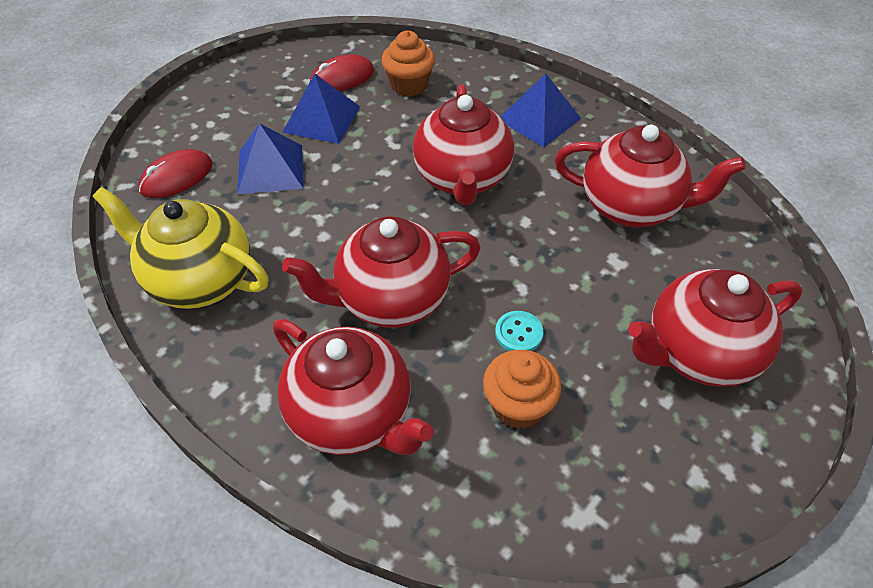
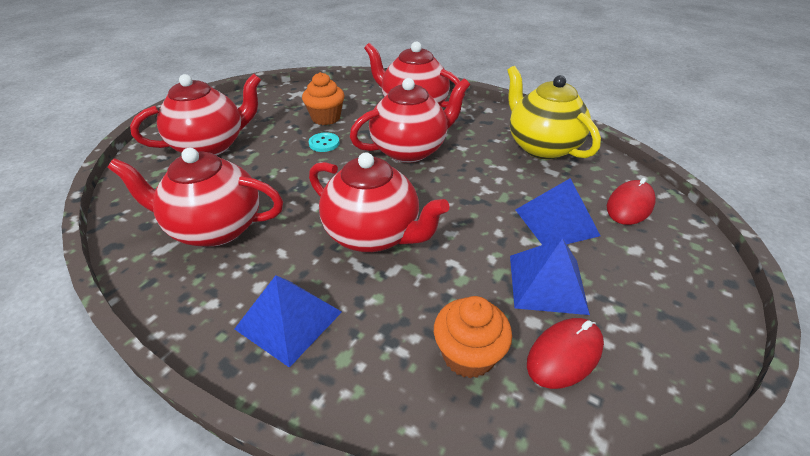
camera: 170 degrees right, 10 degrees down
yellow teapot [92,187,268,309] -> yellow teapot turned 135 degrees counterclockwise [507,66,601,159]
red teapot [413,84,514,205] -> red teapot turned 135 degrees clockwise [309,152,450,252]

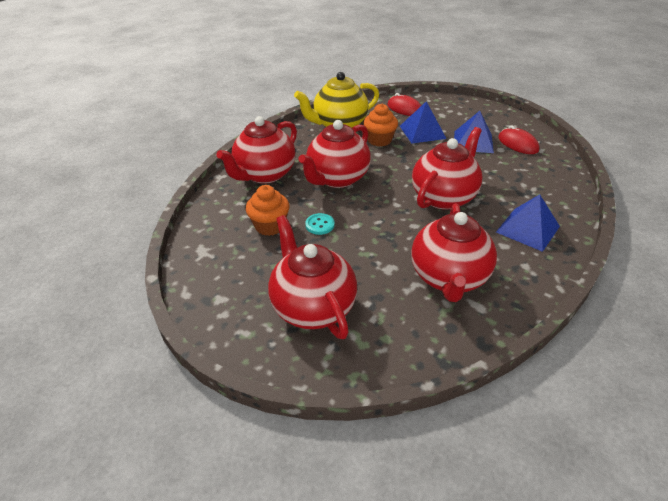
camera: 85 degrees left, 0 degrees up
red teapot [350,78,470,163] -> red teapot turned 120 degrees counterclockwise [298,120,371,188]
orange cupcake [434,296,512,378] -> orange cupcake moved to [364,104,398,147]

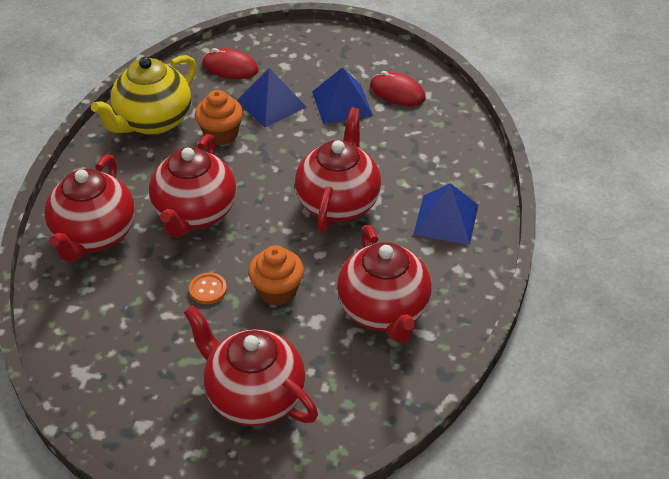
camera: 25 degrees left, 5 degrees up
orange cupcake [246,185,290,236] -> orange cupcake moved to [248,245,304,306]
turquoise button [305,213,335,235] -> orange button [189,273,227,304]

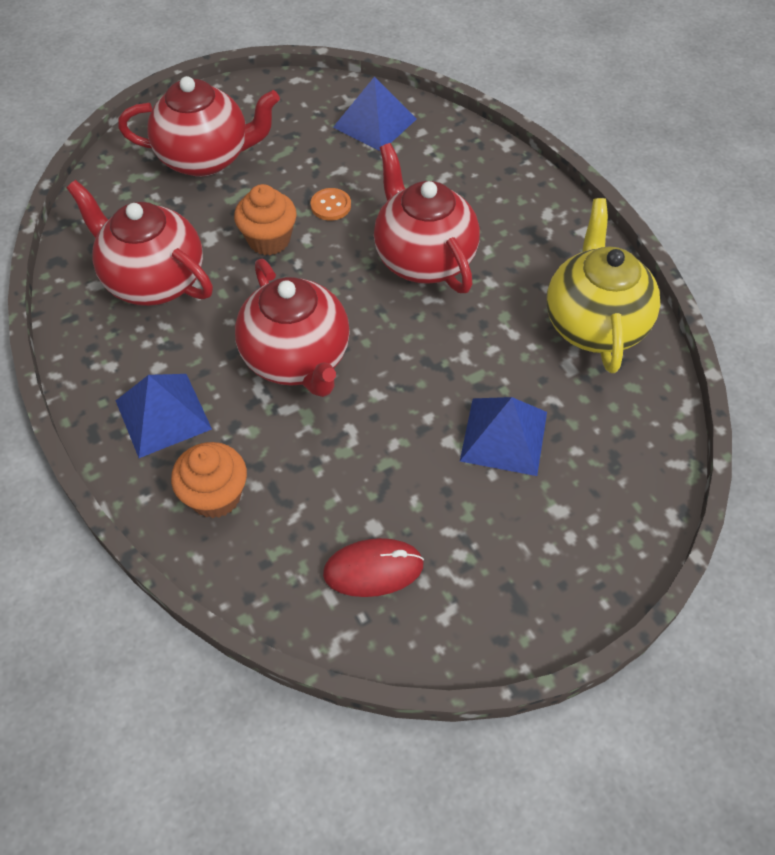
camera: 140 degrees right, 10 degrees up
red teapot [44,154,135,262] -> none
orange cupcake [195,90,243,145] -> orange cupcake moved to [171,442,247,518]
red mouse [202,48,259,79] -> none
blue pyramid [312,67,373,124] -> blue pyramid moved to [333,76,417,151]

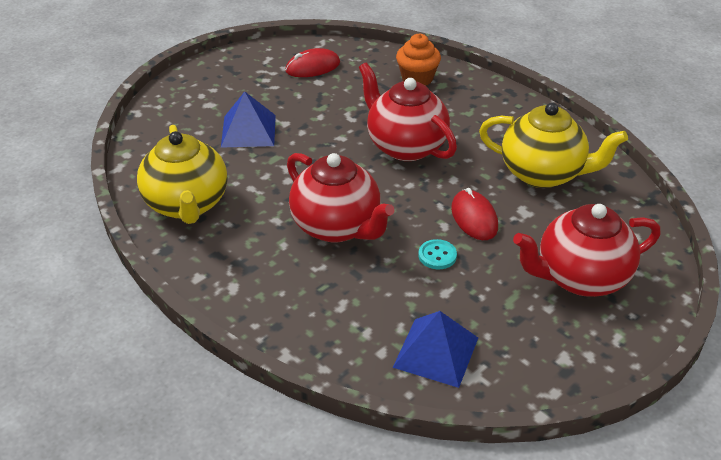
camera: 165 degrees right, 15 degrees down
red teapot [67,180,213,306] -> yellow teapot [479,103,628,188]
blue pyramid [116,374,212,458] -> none
orange cupcake [234,184,297,255] -> red mouse [451,188,498,240]
orange button [310,188,351,221] -> turquoise button [418,239,457,269]

